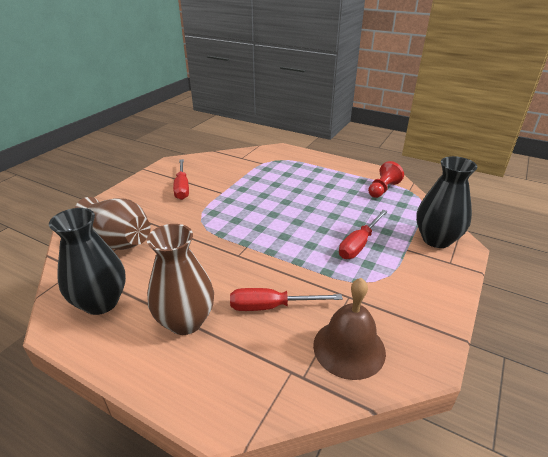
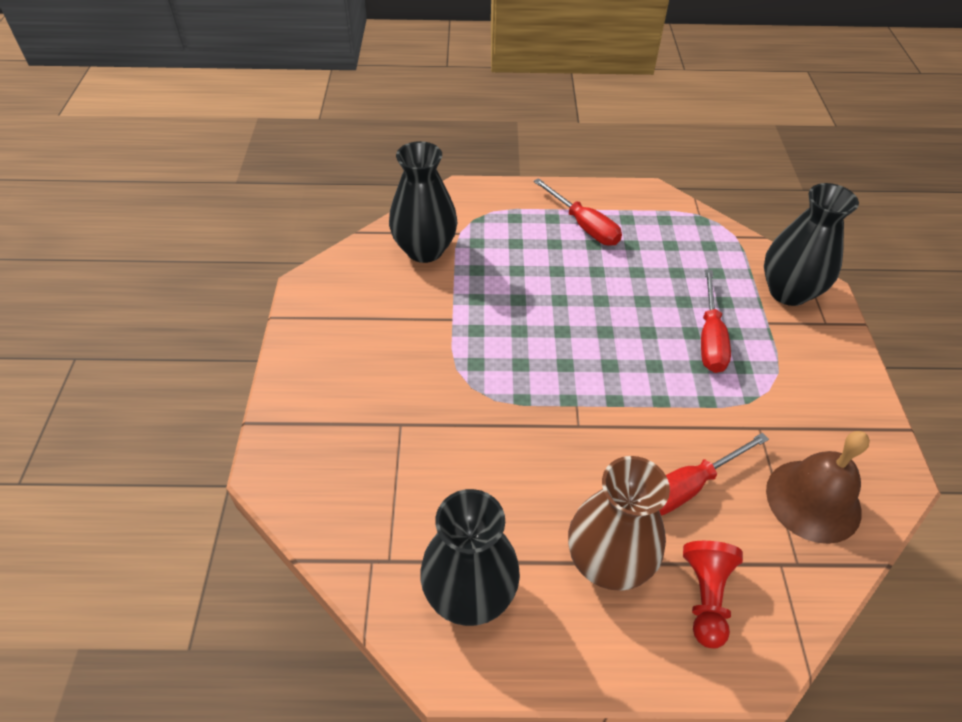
camera: 30 degrees left, 15 degrees up
brown vase [75,197,151,250] -> none
red screwdriver [173,159,189,200] -> red screwdriver moved to [533,178,622,246]
red pawn [368,161,404,198] -> red pawn moved to [683,541,743,649]
none -> black vase [389,141,457,263]

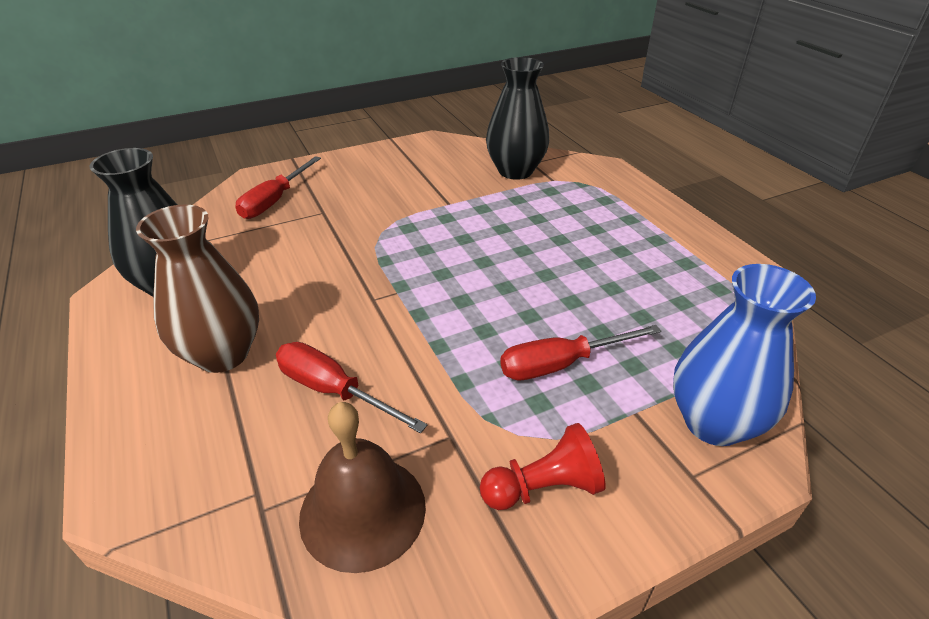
camera: 65 degrees right, 10 degrees down
red screwdriver [533,178,622,246] -> red screwdriver moved to [235,156,321,219]
red pawn [683,541,743,649] -> red pawn moved to [480,423,605,510]
black vase [764,183,859,306] -> blue vase [673,264,816,446]

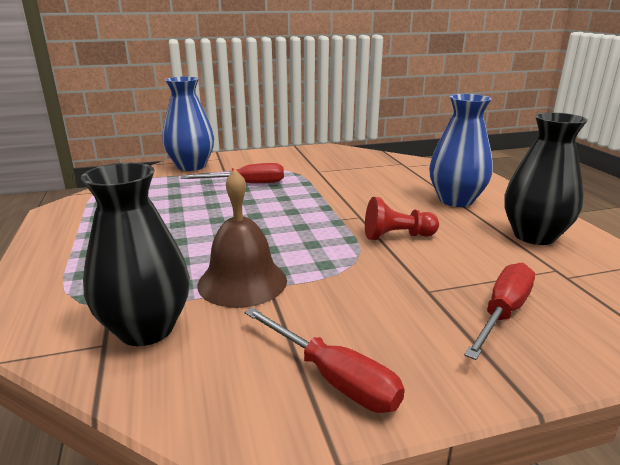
camera: 170 degrees left, 15 degrees down
brown vase [136,205,259,373] -> blue vase [429,94,493,207]
red screwdriver [276,342,428,433] -> red screwdriver moved to [245,308,405,413]
brown bell [299,402,426,573] -> brown bell moved to [197,169,287,308]
red pawn [480,423,605,510] -> red pawn moved to [365,197,439,240]

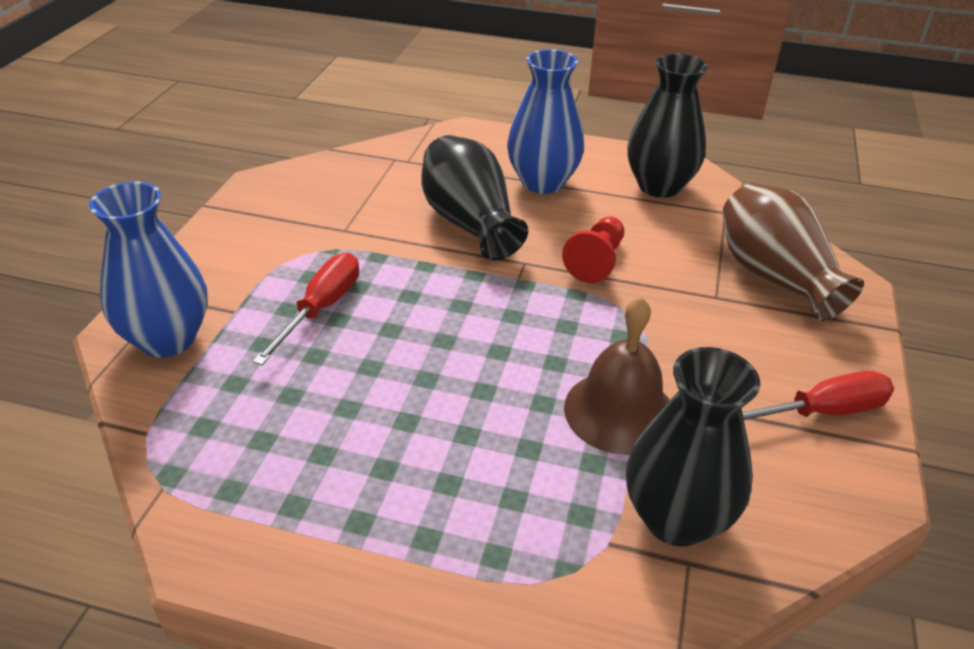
camera: 60 degrees left, 15 degrees up
red screwdriver [464,263,535,360] -> brown vase [722,183,864,321]
none -> black vase [421,135,528,260]

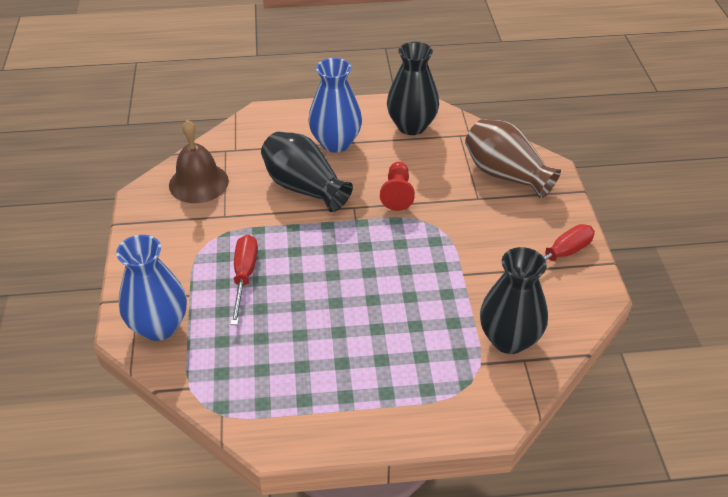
camera: 20 degrees left, 5 degrees up
brown bell [564,296,670,455] -> brown bell moved to [169,120,229,203]

